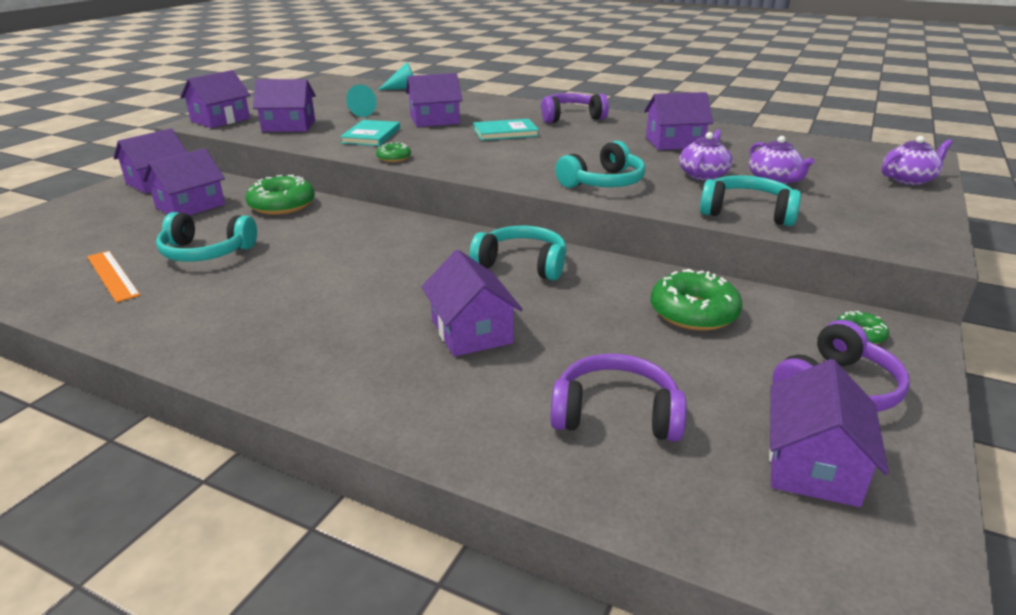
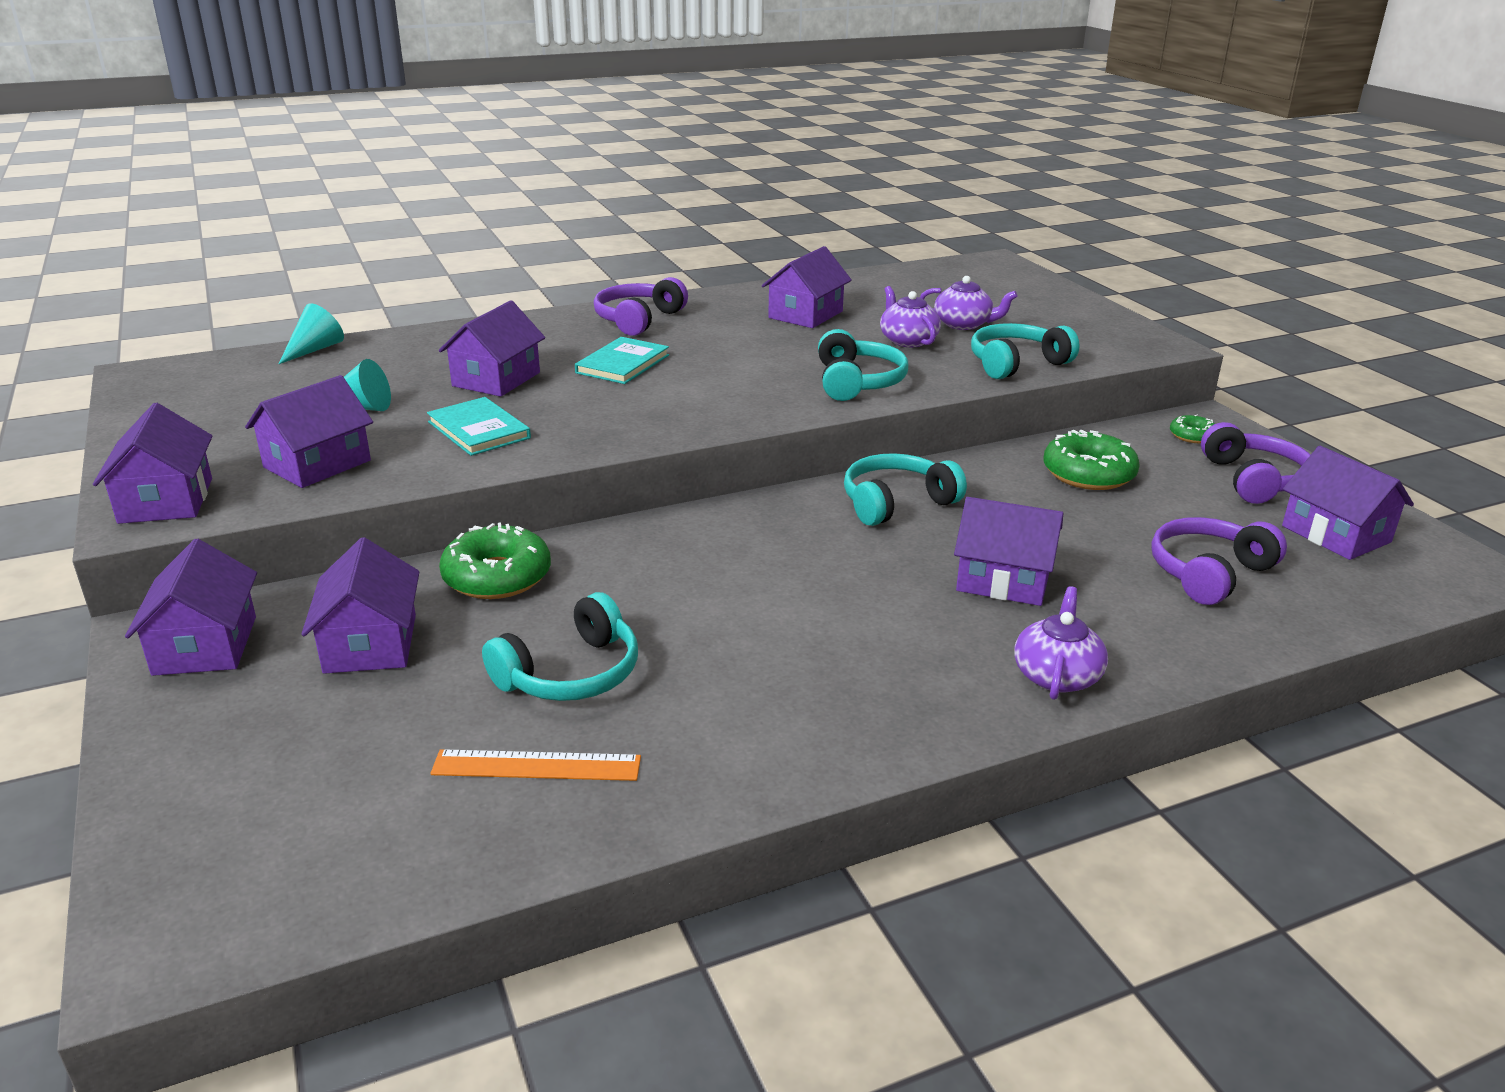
camera: 50 degrees left, 0 degrees up
green donut [376,143,411,162] -> none
purple teapot [882,136,953,185] -> purple teapot moved to [1014,586,1108,700]

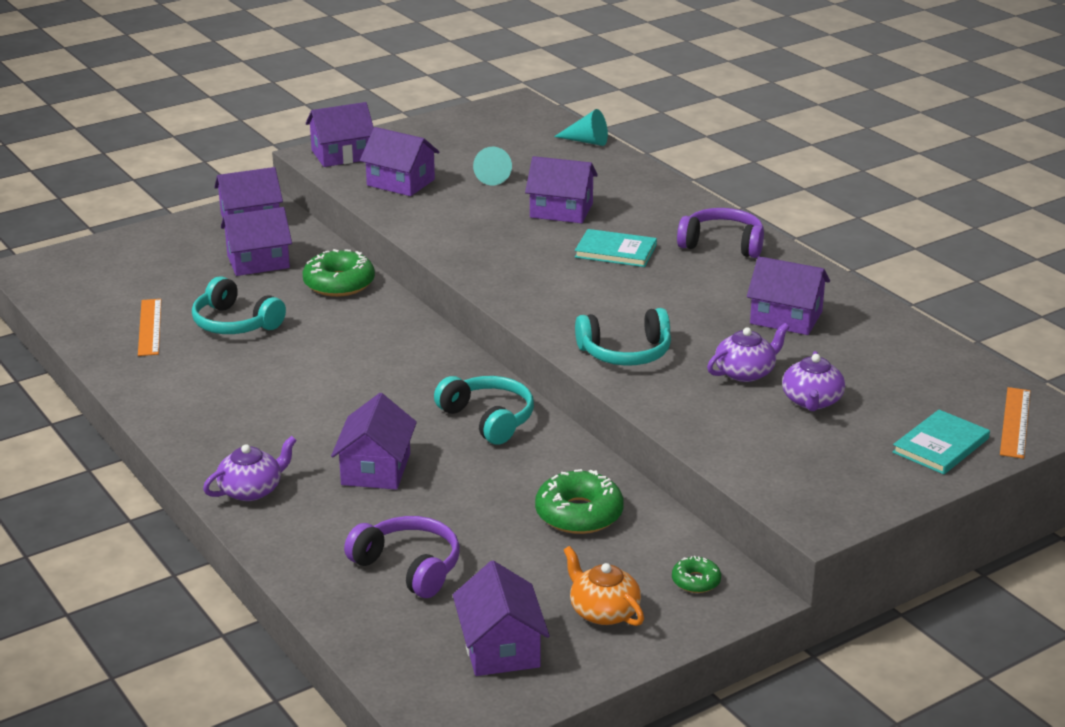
camera: 80 degrees right, 0 degrees up
turquoise book [427,397,531,456] -> turquoise book moved to [892,410,990,475]
turquoise headphones [971,323,1080,379] -> none
purple teapot [1014,586,1108,700] -> purple teapot turned 45 degrees counterclockwise [203,436,297,501]
purple headphones [1201,422,1310,504] -> orange teapot [564,546,644,626]
purple house [1282,446,1414,560] -> purple house turned 60 degrees counterclockwise [453,561,550,676]
none -> orange ruler [1000,387,1031,459]

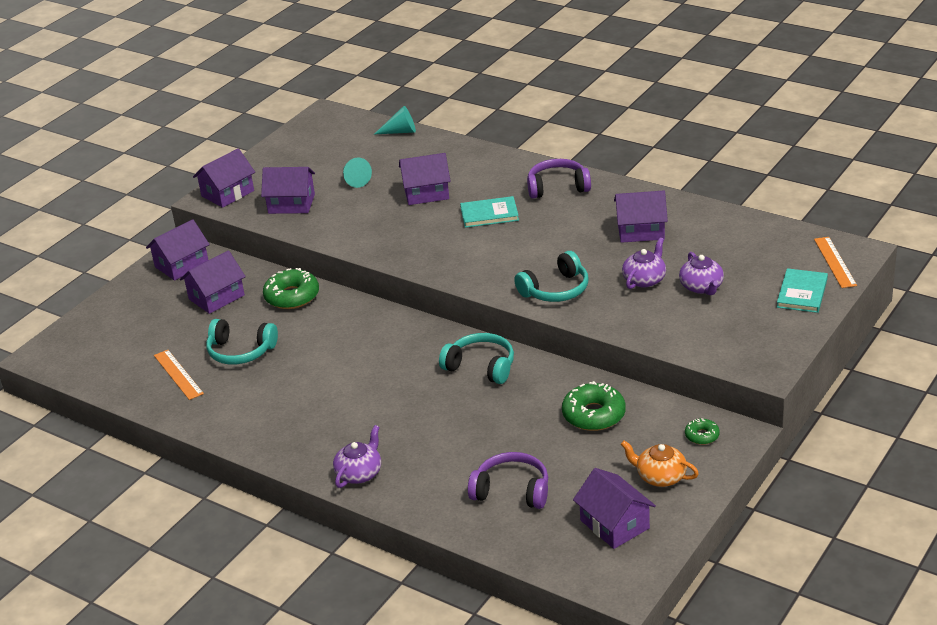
camera: 20 degrees left, 5 degrees up
purple house [331,393,417,490] -> none

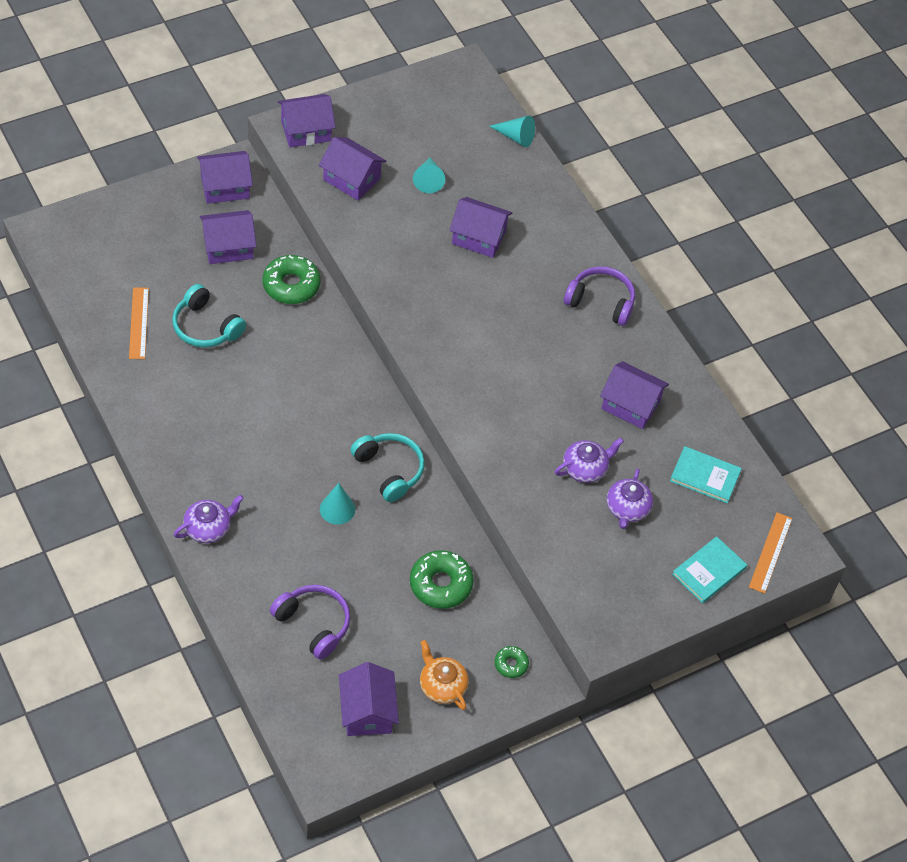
camera: 20 degrees right, 20 degrees up
turquoise book [460,196,519,228] -> turquoise book moved to [670,446,742,504]
turquoise headphones [514,251,588,302] -> none
none -> turquoise cone [320,483,355,525]

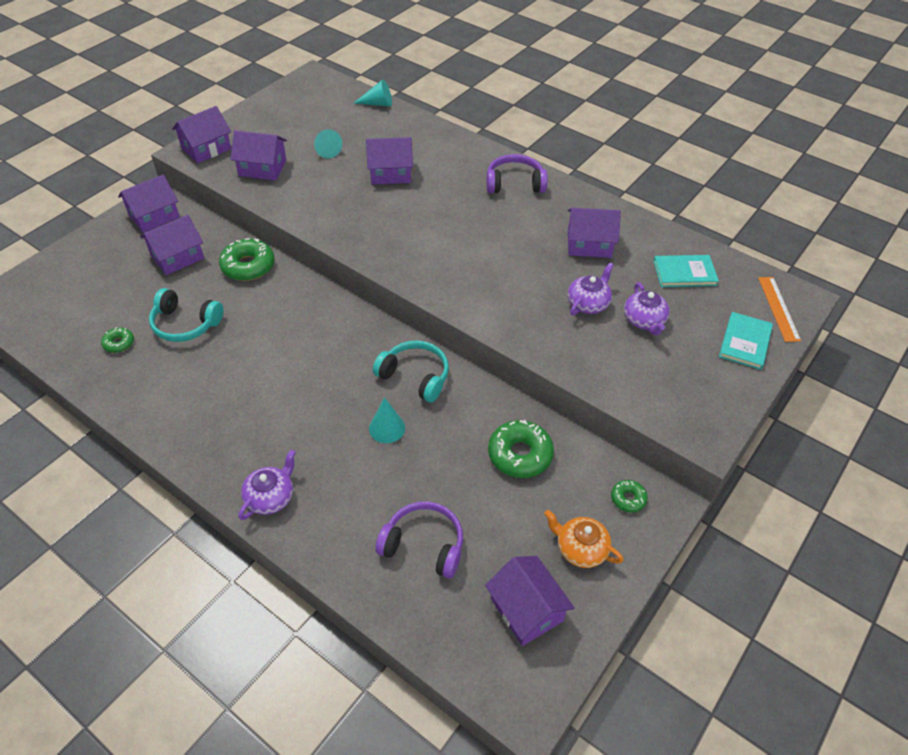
camera: 20 degrees left, 5 degrees down
orange ruler [129,288,149,359] -> green donut [101,327,134,353]

